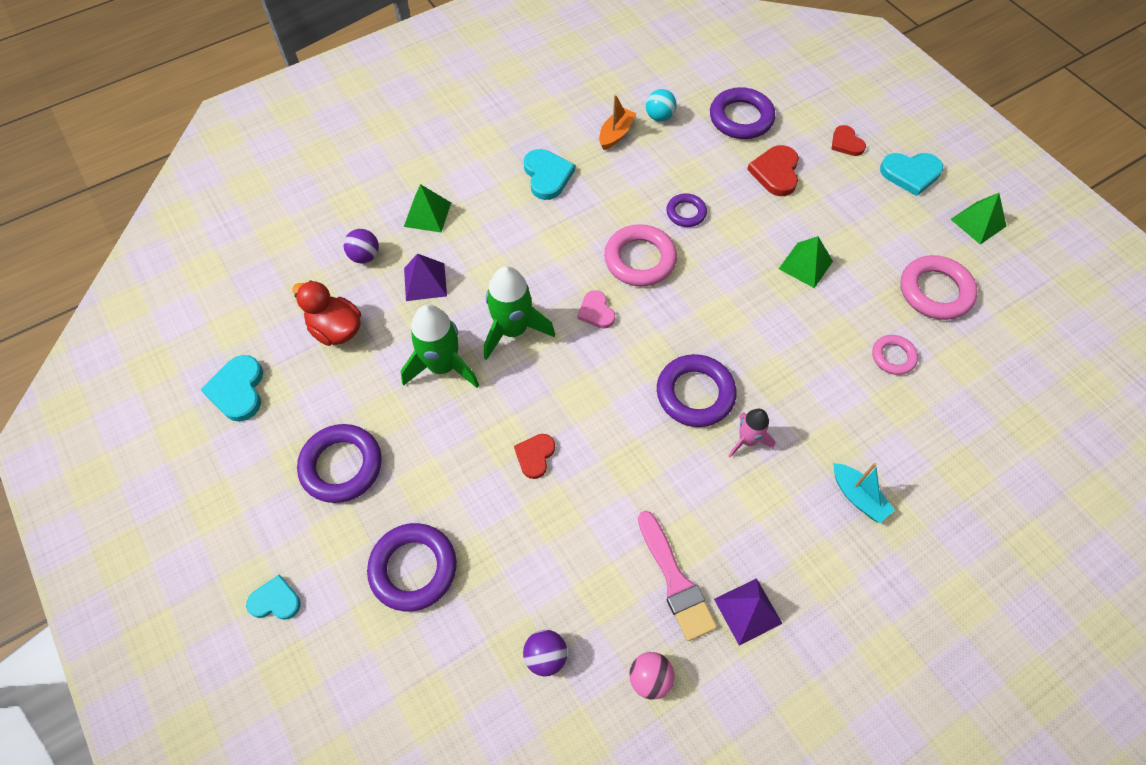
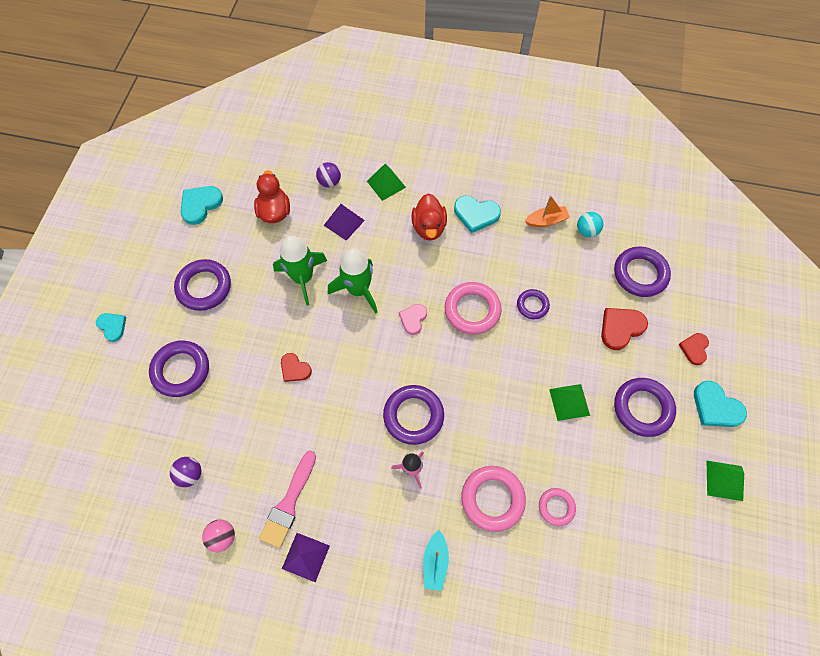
camera: 45 degrees right, 5 degrees up
red heart [514,434,555,479] -> red heart turned 120 degrees counterclockwise [281,353,312,382]
turquoise heart [524,149,575,200] -> turquoise heart turned 75 degrees clockwise [454,196,501,233]
pink ring [900,255,978,320] -> pink ring moved to [461,466,526,532]
none -> red duck [412,193,447,241]
none -> purple ring [614,378,676,437]

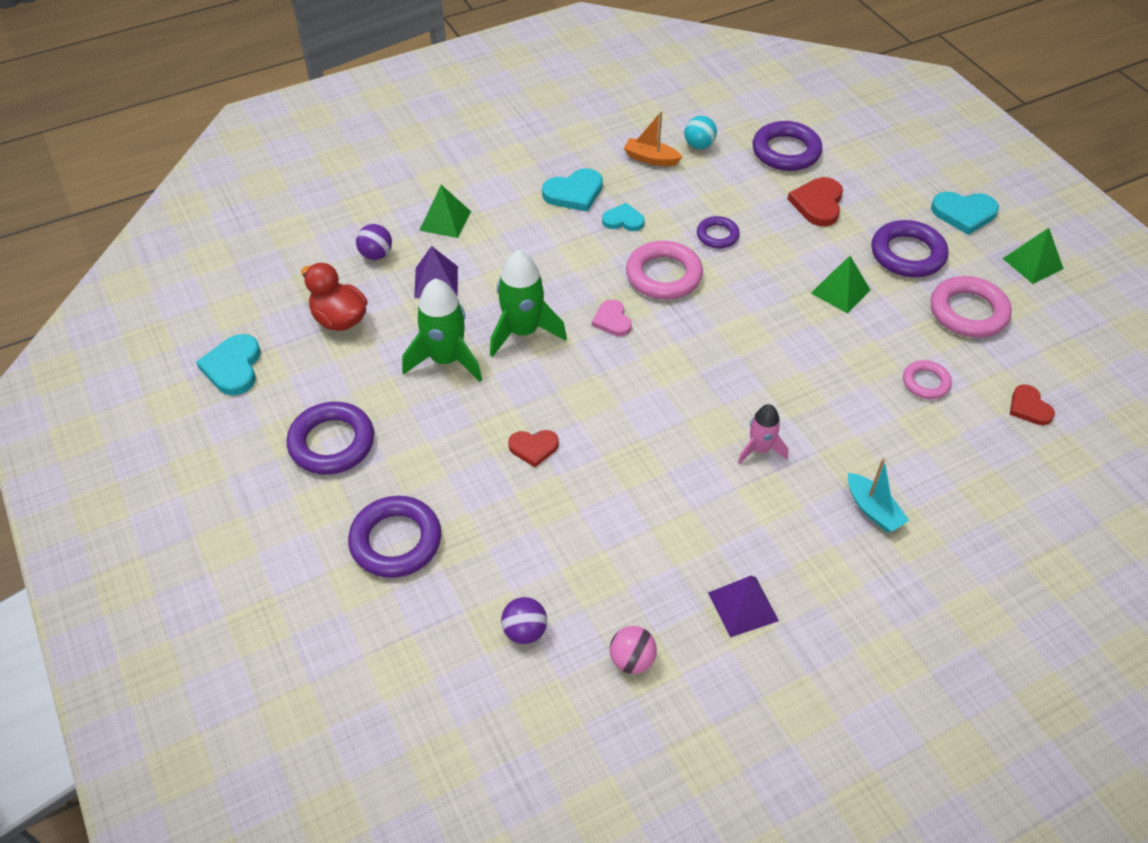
camera: 40 degrees left, 15 degrees down
turquoise heart [96,313,126,342] -> turquoise heart moved to [602,203,645,231]
pink brush [259,450,316,548] -> none
purple ring [383,385,444,445] -> none
red duck [412,193,447,241] -> none
pink ring [461,466,526,532] -> pink ring moved to [931,276,1012,338]
orange boat [525,195,570,227] -> orange boat turned 105 degrees counterclockwise [624,111,682,166]
red heart [678,333,709,365] -> red heart moved to [1010,384,1055,425]

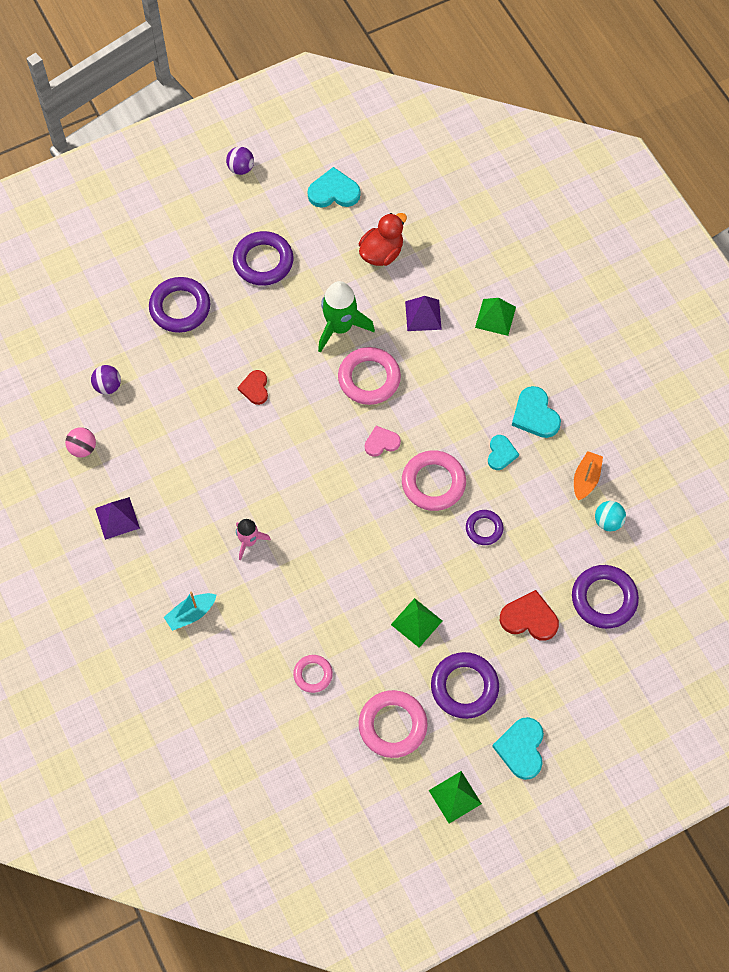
camera: 90 degrees right, 15 degrees up
purple ball [356,224,392,260] -> purple ball moved to [226,147,254,175]
green rocket [490,250,567,357] -> pink ring [338,347,401,405]
red heart [1010,384,1055,425] -> none

